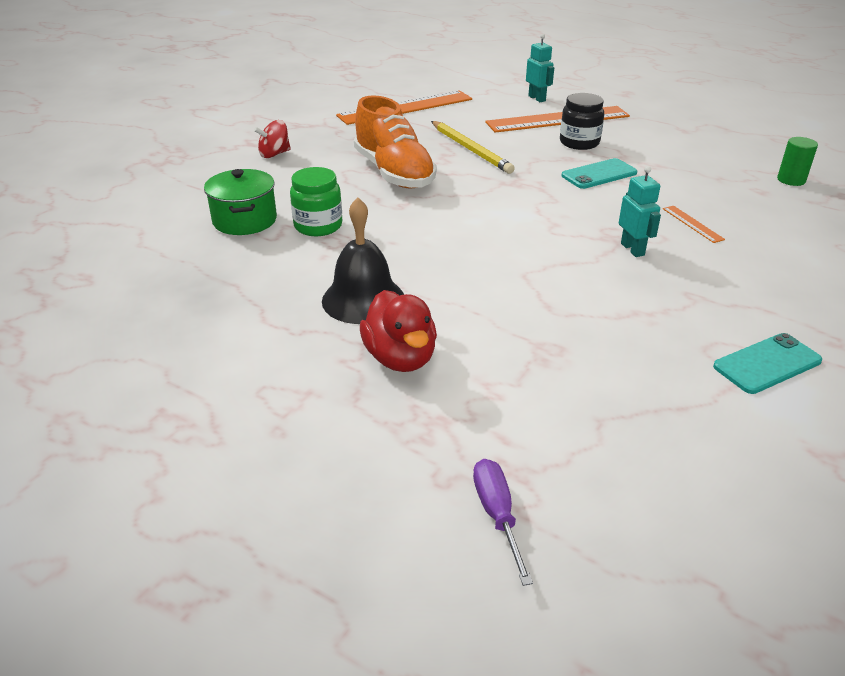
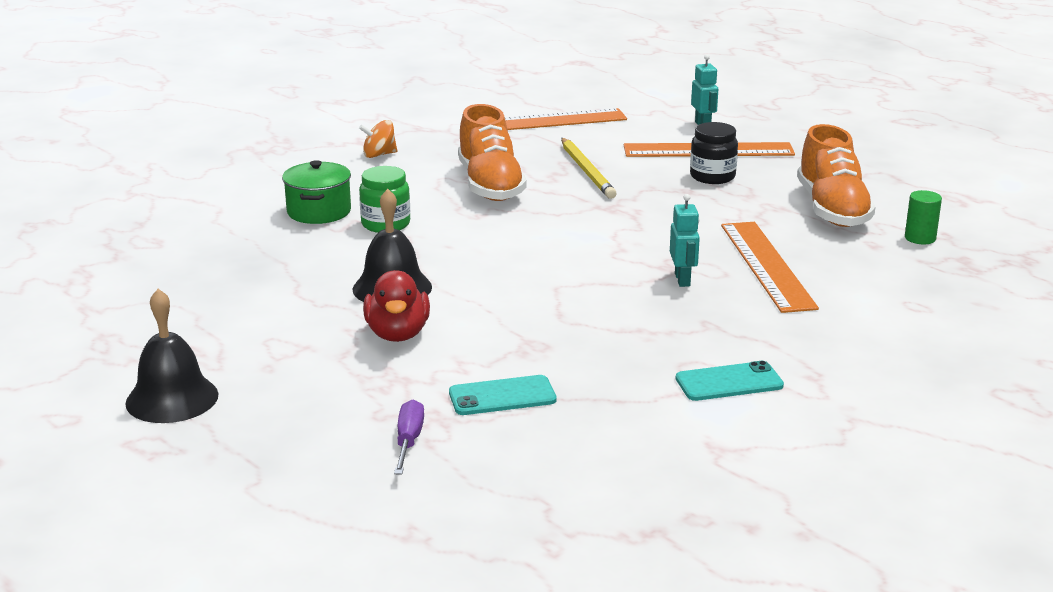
camera: 15 degrees right, 10 degrees down
red spinning top [254,120,291,158] -> orange spinning top [359,120,397,158]
turquoise phone [561,158,637,189] -> turquoise phone moved to [449,375,557,415]
orange ruler [663,206,725,243] -> orange ruler [721,222,819,313], size x2.42
none -> black bell [125,289,218,423]
none -> orange shoe [797,124,876,227]

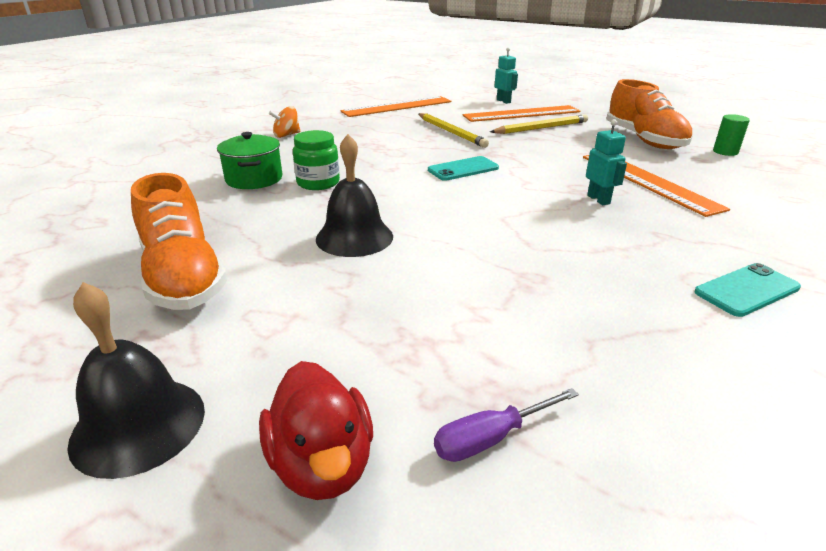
camera: 15 degrees left, 5 degrees up
red duck [363,270,430,342] -> red duck moved to [259,361,373,500]
purple screwdriver [394,399,424,475] -> purple screwdriver turned 105 degrees counterclockwise [434,388,579,462]
turquoise phone [449,375,557,415] -> turquoise phone moved to [428,156,499,181]
orange shoe [458,104,527,201] -> orange shoe moved to [131,173,227,310]
black jar [690,122,738,184] -> yellow pencil [490,114,588,134]

